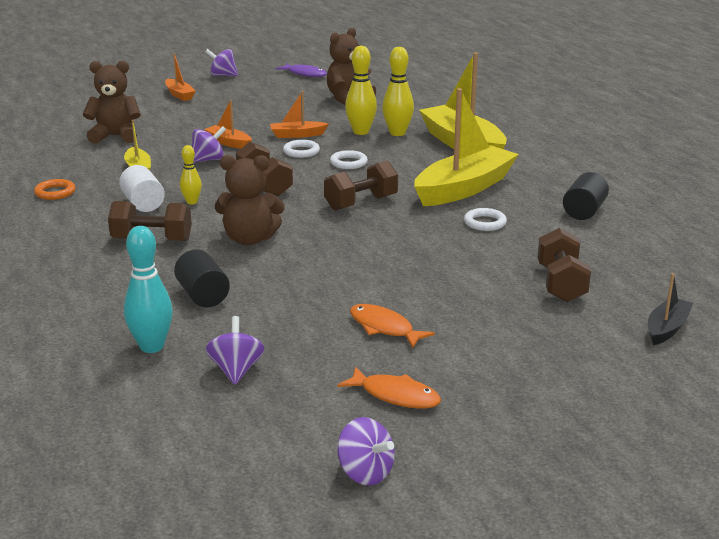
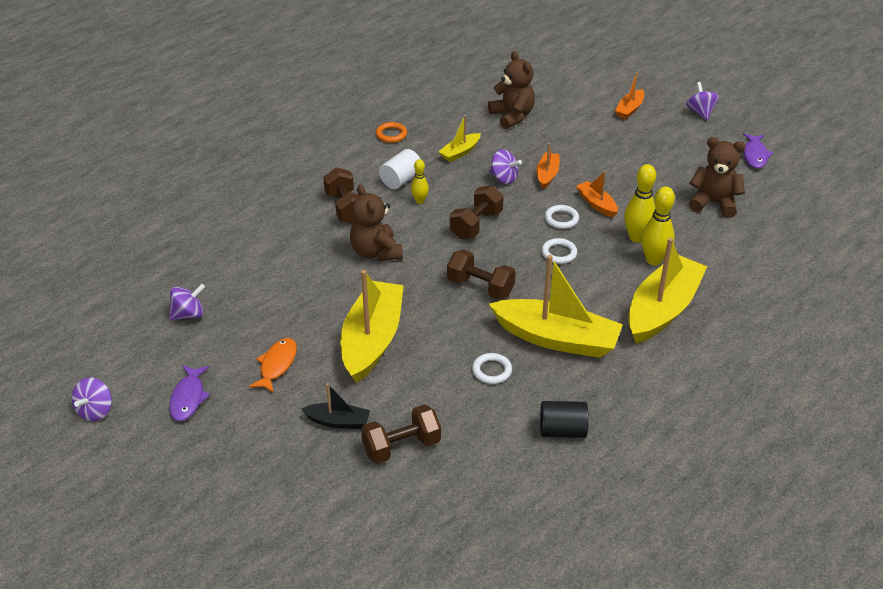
camera: 65 degrees right, 15 degrees up
turquoise bowling pin [124,226,173,353] -> none
black cylinder [174,250,230,307] -> none
orange fish [338,367,441,408] -> purple fish [169,365,210,421]
black boat [648,273,693,345] -> black boat moved to [301,383,370,429]
none -> yellow boat [340,270,404,383]

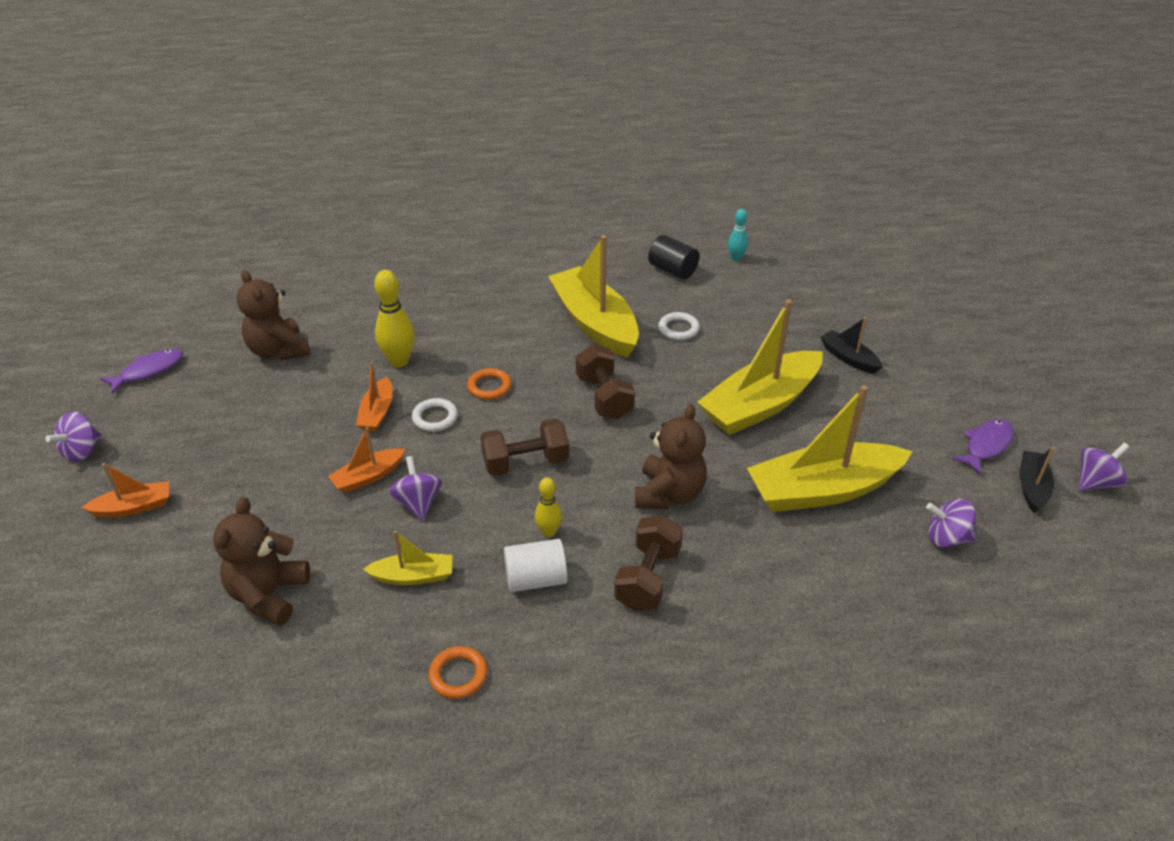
camera: 140 degrees left, 0 degrees up
orange fish [249,338,297,393] -> none
brown dumbbell [361,404,441,464] -> none
white ring [541,238,577,264] -> orange ring [467,368,511,400]
yellow boat [629,238,707,343] -> yellow boat moved to [747,385,913,512]
yellow bowling pin [641,186,675,266] -> none
none -> turquoise bowling pin [728,209,748,261]
none -> black boat [1020,447,1055,513]

